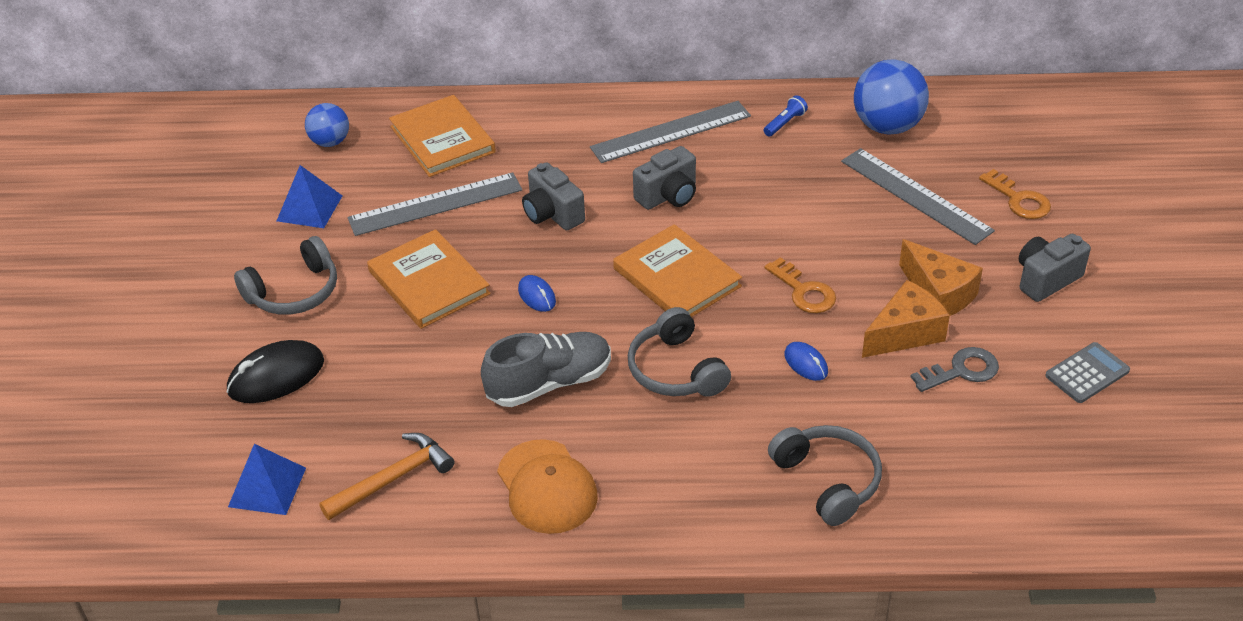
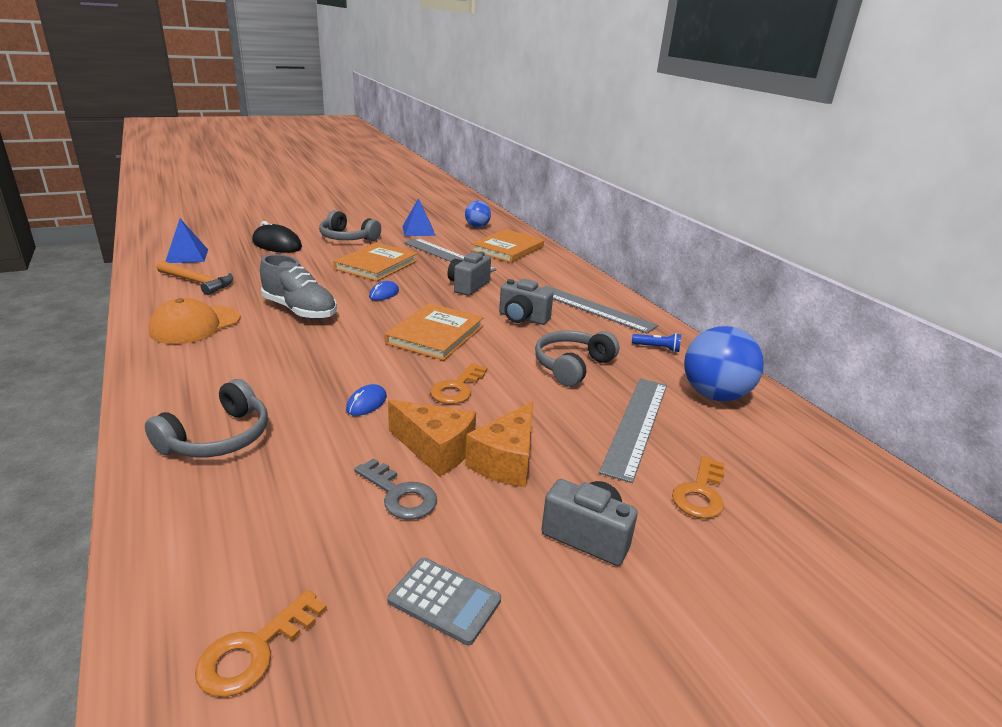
camera: 60 degrees right, 15 degrees down
grey headphones [628,307,731,397] -> grey headphones moved to [535,331,620,387]
none -> orange key [195,590,327,697]

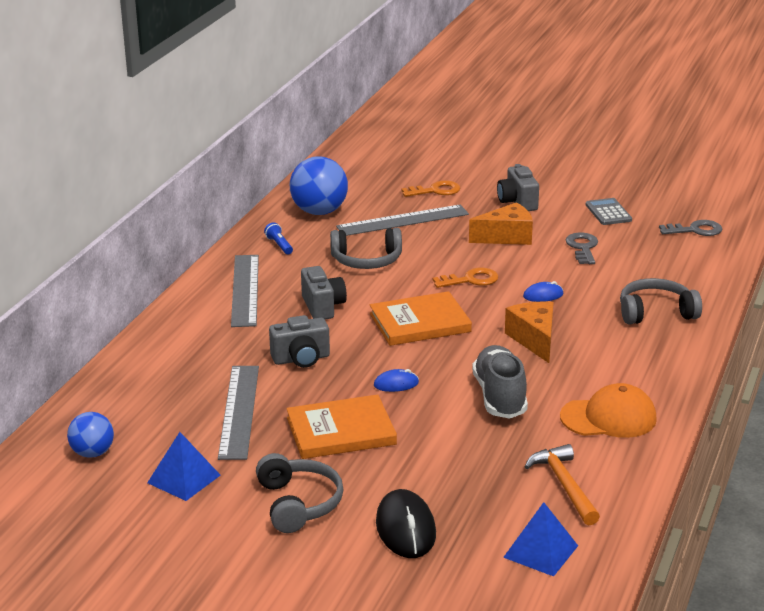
camera: 130 degrees left, 0 degrees up
orange key [195,590,327,697] -> grey key [659,220,722,236]
orange cheese [388,400,476,477] -> orange cheese moved to [505,301,554,363]
orange book [471,229,544,263] -> none

